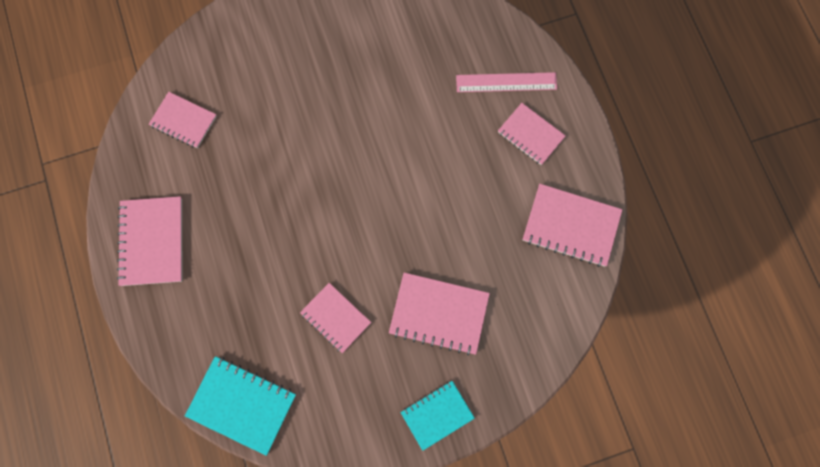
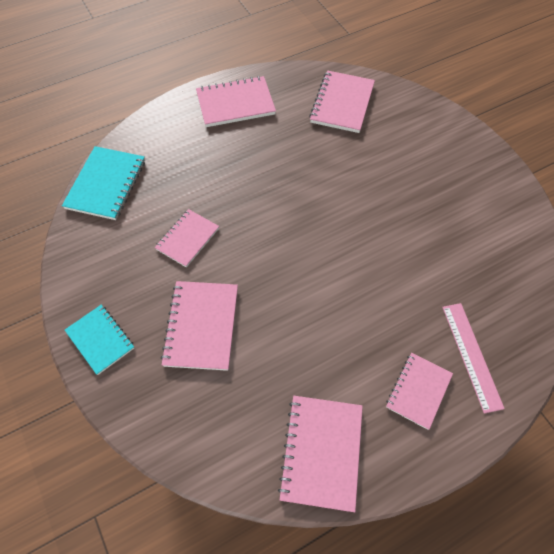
camera: 80 degrees right, 15 degrees down
pink notebook [149,92,217,148] -> pink notebook [309,70,375,133], size x1.50

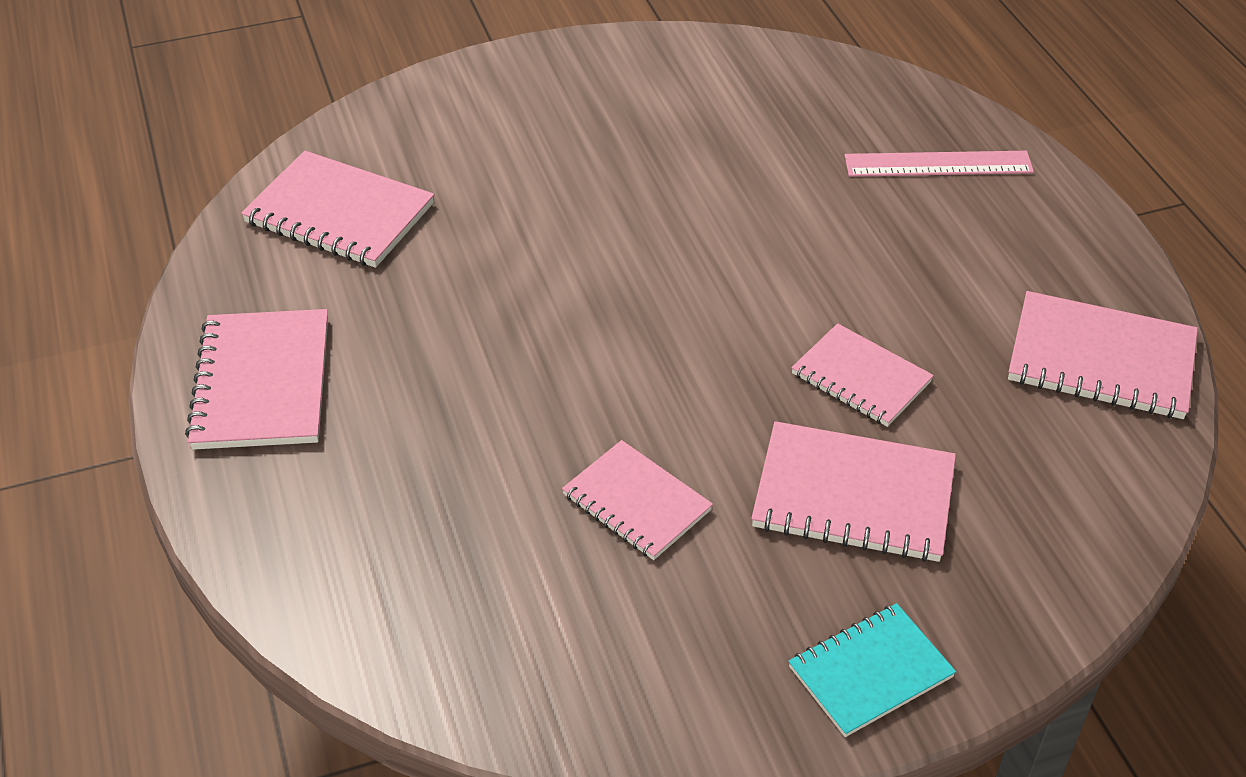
camera: 80 degrees left, 15 degrees down
turquoise notebook [62,146,145,220] -> none
pink notebook [386,353,453,430] -> pink notebook moved to [791,323,934,427]

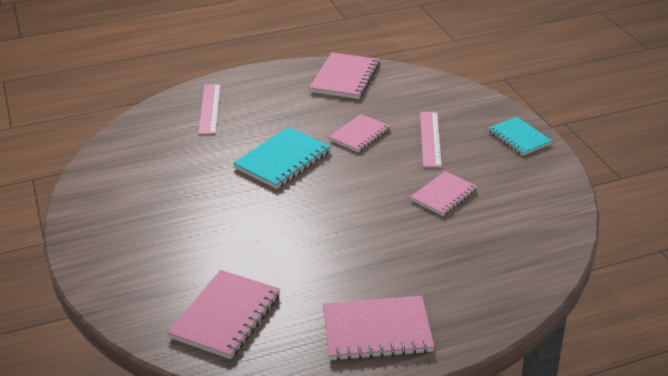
camera: 90 degrees left, 10 degrees down
pink notebook [751,421,956,562] -> pink ruler [420,112,442,167]
none -> turquoise notebook [233,127,331,189]

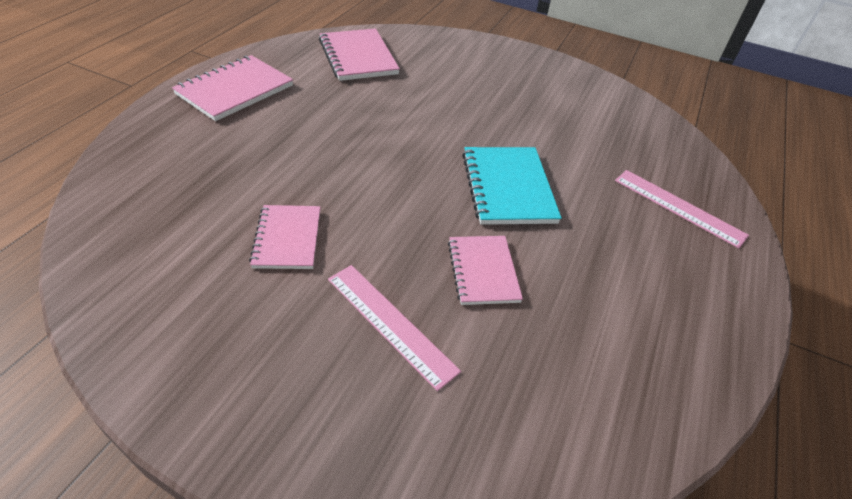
camera: 130 degrees right, 10 degrees up
pink notebook [309,53,380,99] -> none
turquoise notebook [488,117,552,156] -> none

